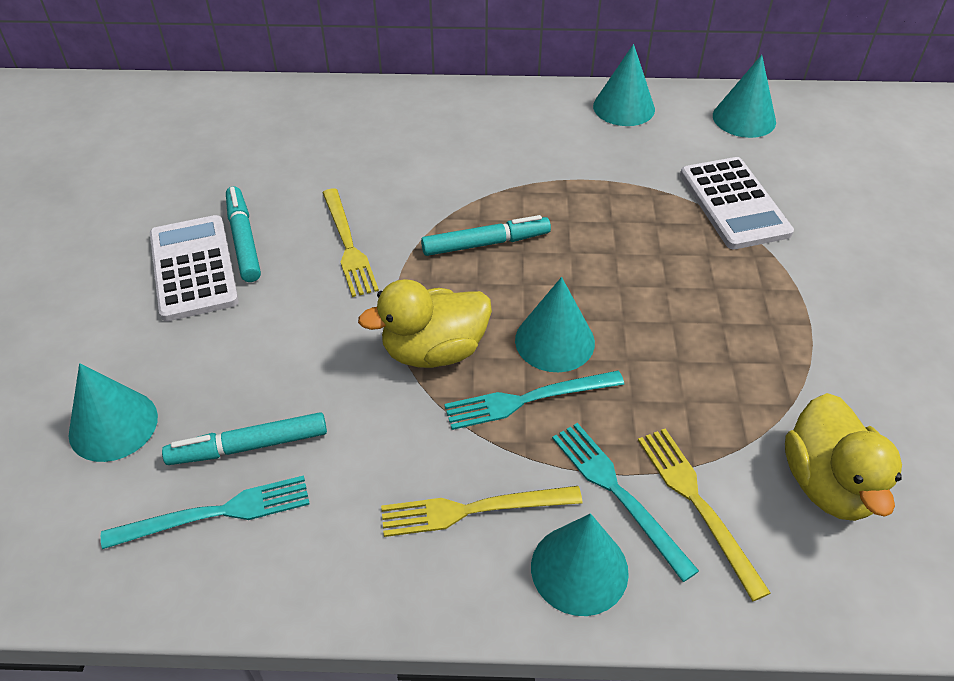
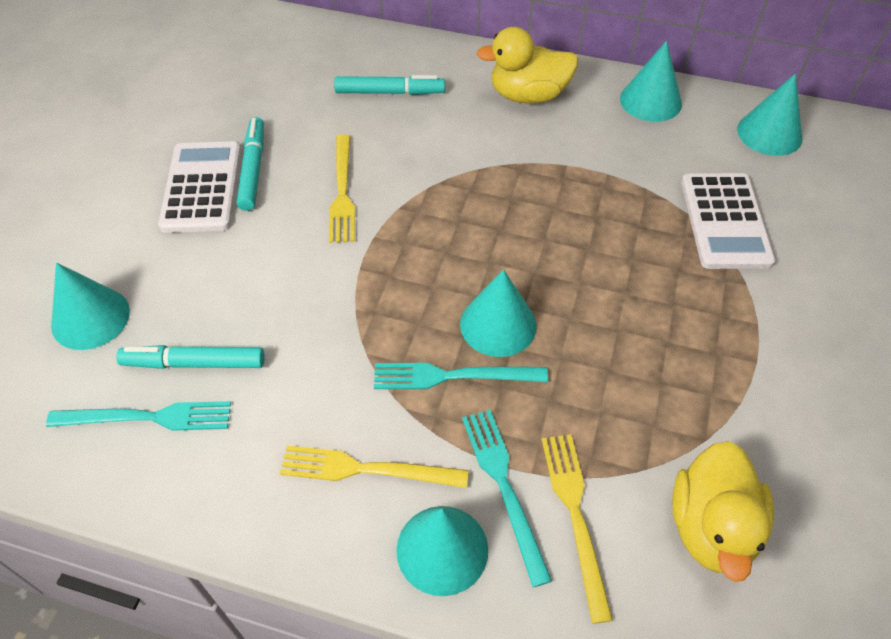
camera: 15 degrees right, 5 degrees up
yellow duck [358,279,492,368] -> yellow duck moved to [476,27,578,104]
turquoise marker [421,215,551,256] -> turquoise marker moved to [334,75,445,95]

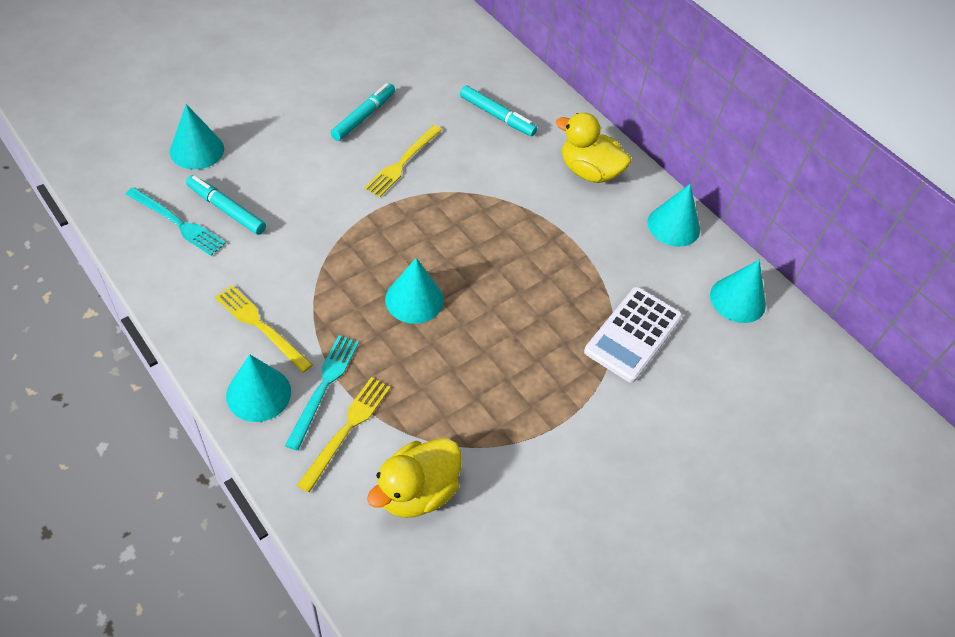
camera: 30 degrees right, 0 degrees up
white calculator [158,141,241,233] -> none
turquoise fork [374,363,548,389] -> none

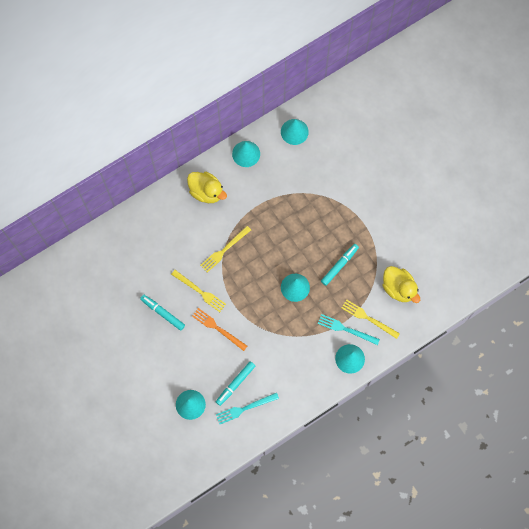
camera: 80 degrees left, 20 degrees up
turquoise fork [126,187,226,256] -> turquoise fork turned 150 degrees counterclockwise [216,393,279,424]
yellow fork [215,285,313,373] -> yellow fork moved to [200,226,251,273]
turquoise marker [460,86,537,136] -> turquoise marker moved to [321,244,359,286]
yellow duck [556,112,631,183] -> yellow duck turned 90 degrees counterclockwise [187,172,227,203]
white calculator [584,287,682,383] -> none
none -> orange fork [192,308,247,351]

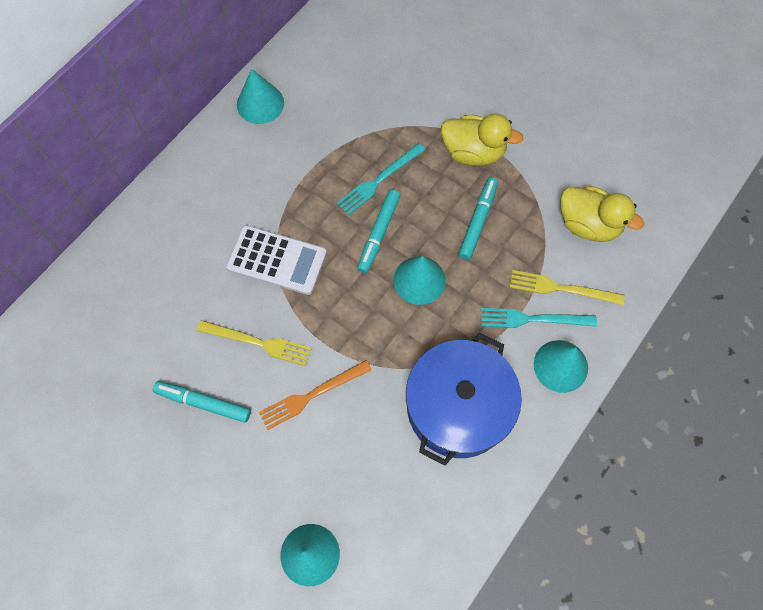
camera: 20 degrees left, 5 degrees down
yellow duck [187,172,227,203] -> yellow duck moved to [441,113,523,166]
orange fork [192,308,247,351] -> orange fork turned 45 degrees counterclockwise [259,360,372,430]
yellow fork [200,226,251,273] -> white calculator [226,225,327,295]
turquoise marker [216,361,255,406] -> turquoise marker moved to [357,190,400,273]
turquoise fork [216,393,279,424] -> turquoise fork moved to [337,143,425,215]
turquoise cone [281,119,309,145] -> none
none -> blue pot [406,333,522,466]

